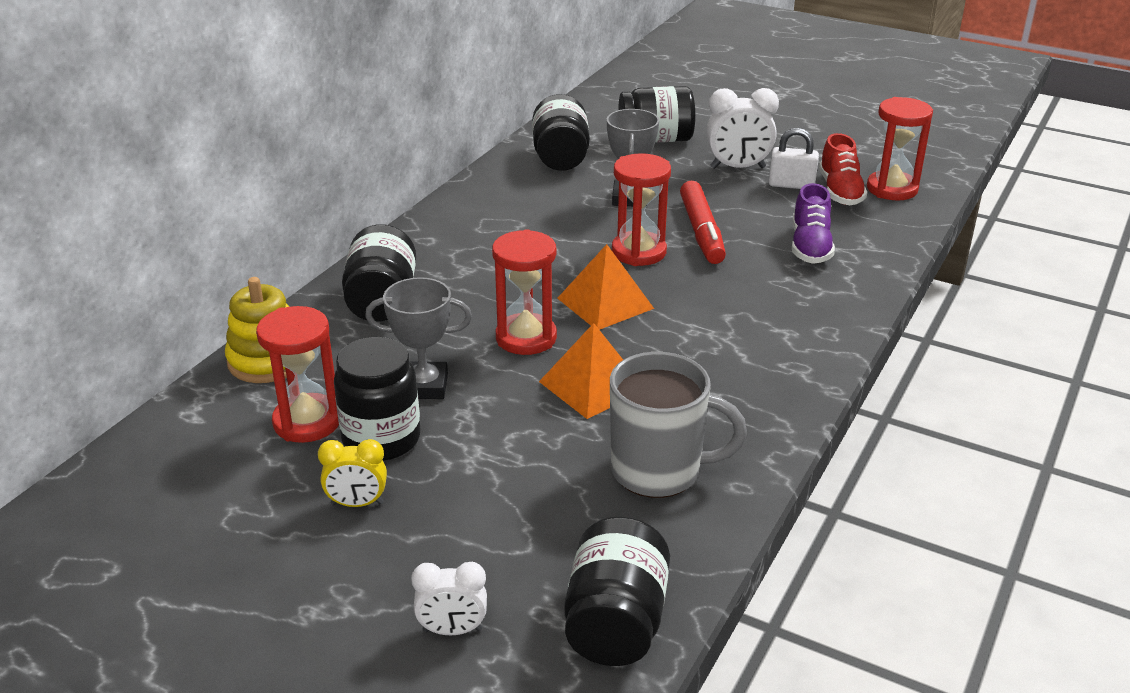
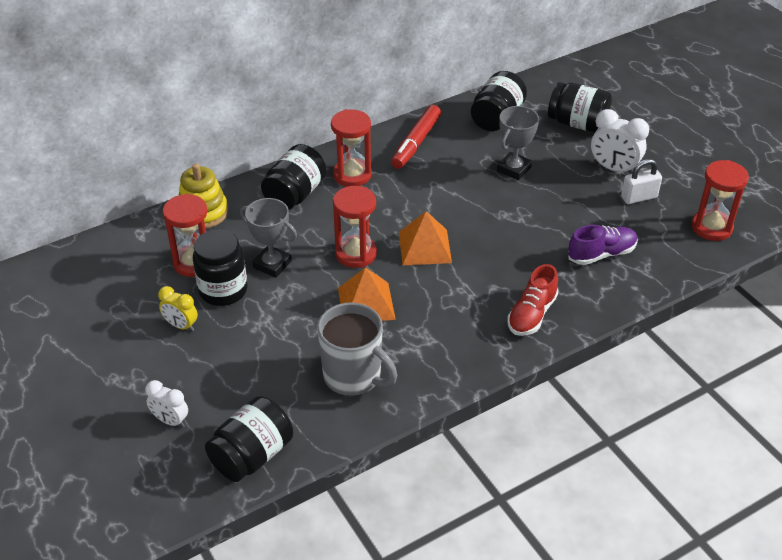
camera: 30 degrees right, 10 degrees up
red hourglass [612,153,671,266] -> red hourglass moved to [331,109,372,187]
red marker [680,181,726,264] -> red marker moved to [391,105,441,169]
white padlock [769,128,819,189] -> white padlock turned 60 degrees counterclockwise [621,159,662,204]
purple shoe [792,183,835,264] -> purple shoe turned 150 degrees counterclockwise [568,225,638,265]
red shoe [819,133,867,205] -> red shoe moved to [507,264,558,336]

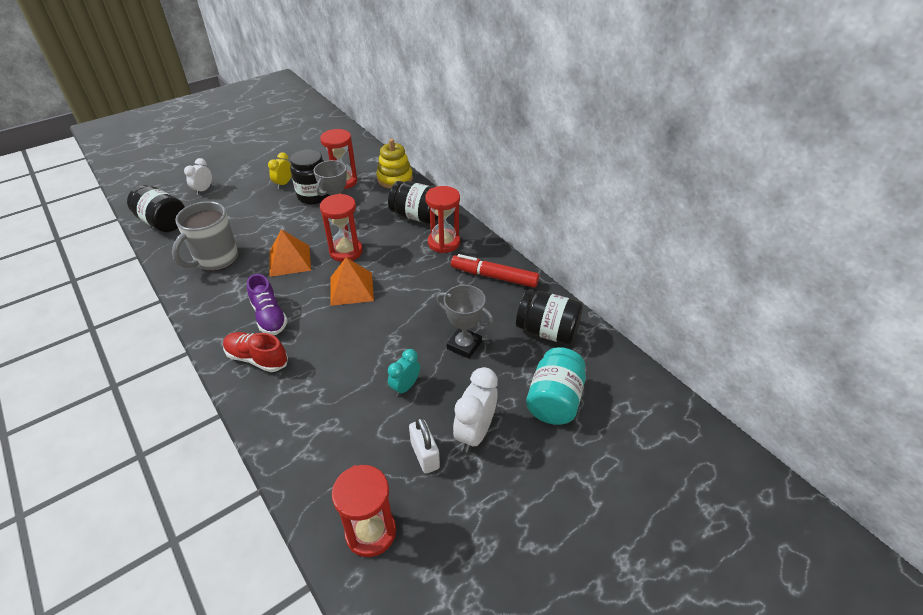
camera: 85 degrees right, 0 degrees up
black jar [548,82,612,133] -> turquoise jar [526,347,586,425]
purple shoe [568,225,638,265] -> purple shoe moved to [247,274,288,335]
none -> turquoise clock [388,349,420,397]

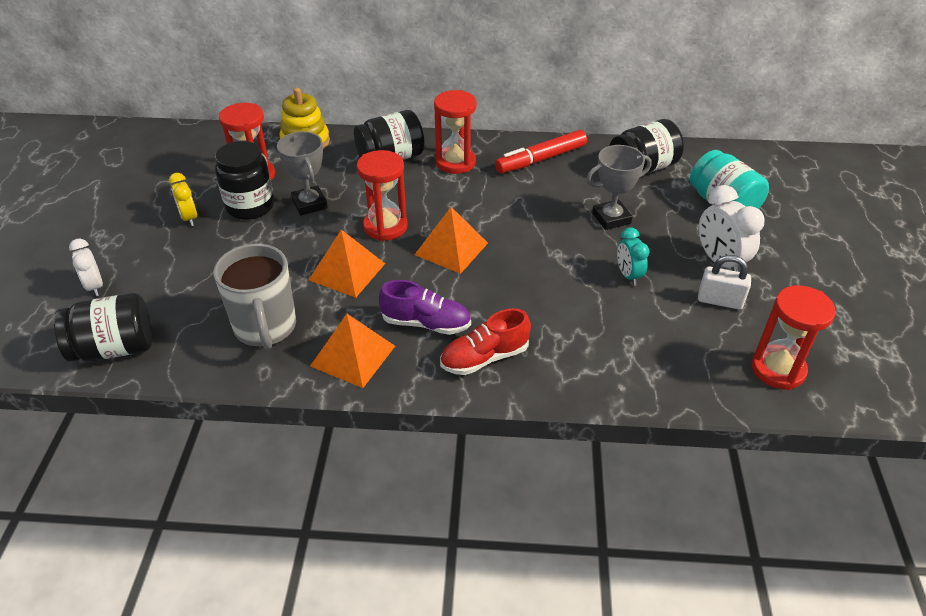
camera: 50 degrees left, 0 degrees up
none -> orange pyramid [310,314,395,388]

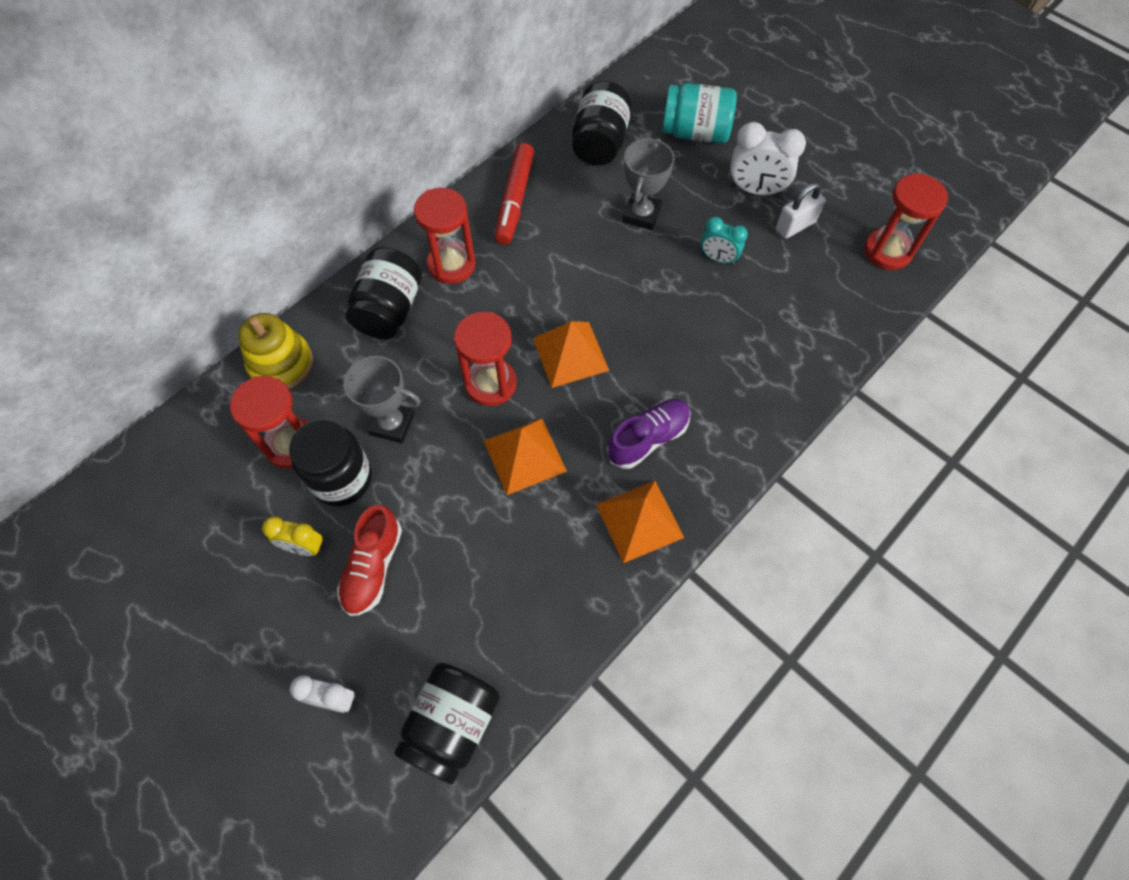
camera: 50 degrees left, 20 degrees up
grey mug [213,244,296,350] -> none
red shoe [440,308,531,375] -> red shoe moved to [337,505,402,616]

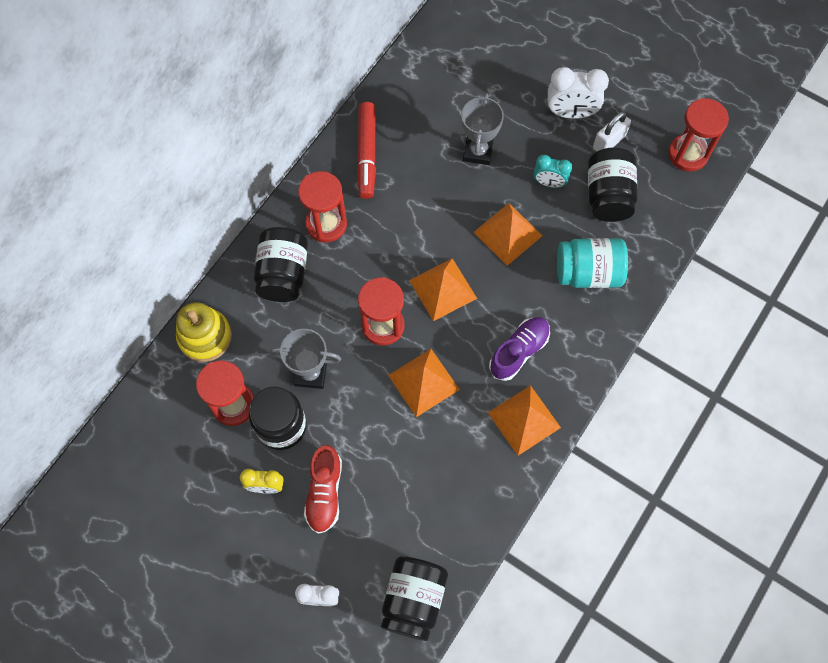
camera: 10 degrees left, 5 degrees up
black jar [572,81,632,165] -> black jar moved to [588,147,637,222]
turquoise jar [662,83,737,144] -> turquoise jar moved to [557,238,628,288]
none -> orange pyramid [474,203,543,266]

